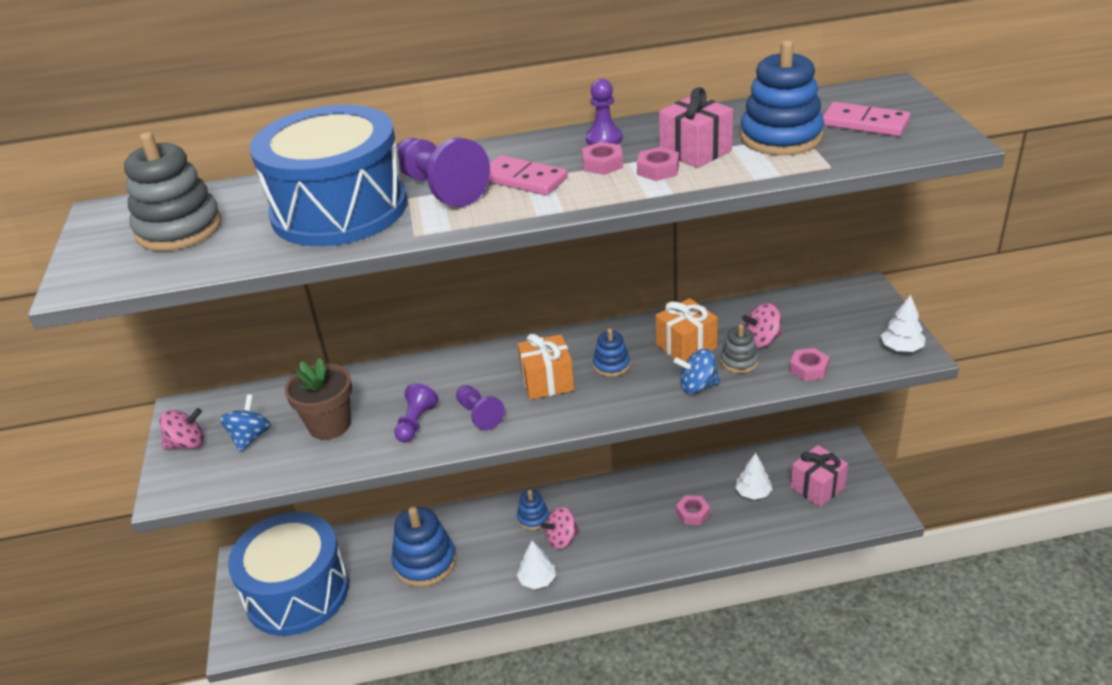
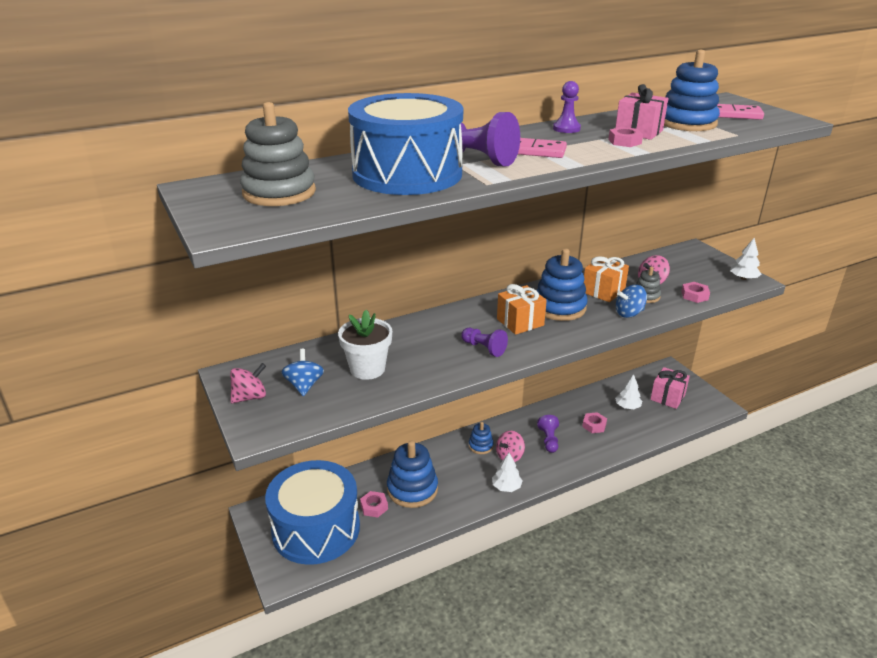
camera: 20 degrees left, 5 degrees down
brown flower pot [285,358,352,440] -> white flower pot [338,310,392,380]
purple pawn [394,383,438,443] -> purple pawn moved to [537,415,559,453]
pink nut [582,142,623,175] -> pink nut moved to [360,491,388,517]
blue stacking toy [593,328,630,377] -> blue stacking toy [536,248,588,321], size x1.90

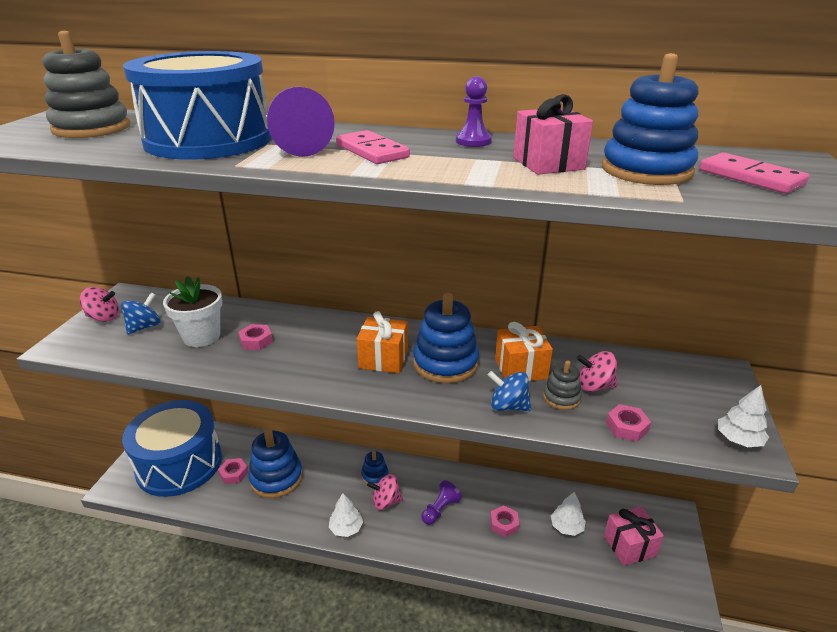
camera: 40 degrees right, 0 degrees up
purple pawn [461,328,508,357] -> none
pink nut [608,127,643,147] -> pink nut moved to [238,324,273,350]

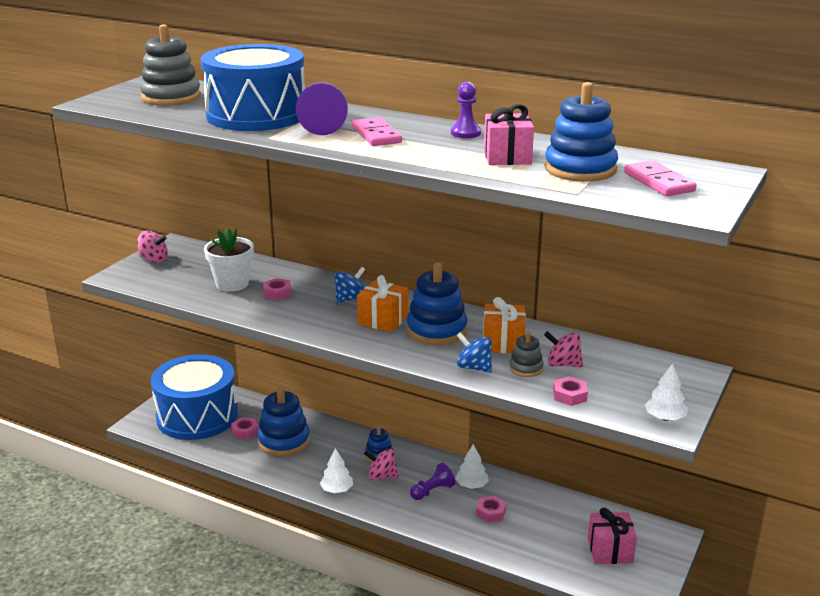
camera: 15 degrees right, 5 degrees down
blue spinning top [121,292,160,335] -> blue spinning top moved to [335,267,365,303]
white tree [551,492,586,536] -> white tree moved to [455,444,489,489]

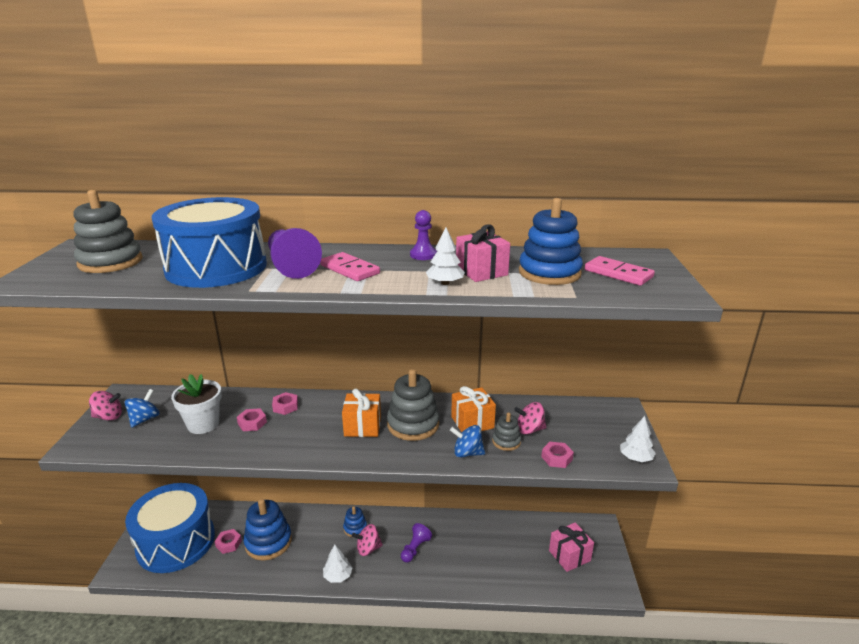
camera: 25 degrees left, 0 degrees up
blue spinning top [335,267,365,303] -> blue spinning top moved to [125,389,159,428]
blue stacking toy [406,262,467,345] -> grey stacking toy [387,369,439,441]
white tree [455,444,489,489] -> white tree moved to [426,227,465,285]
pink nut [476,496,506,523] -> pink nut moved to [272,392,298,415]

